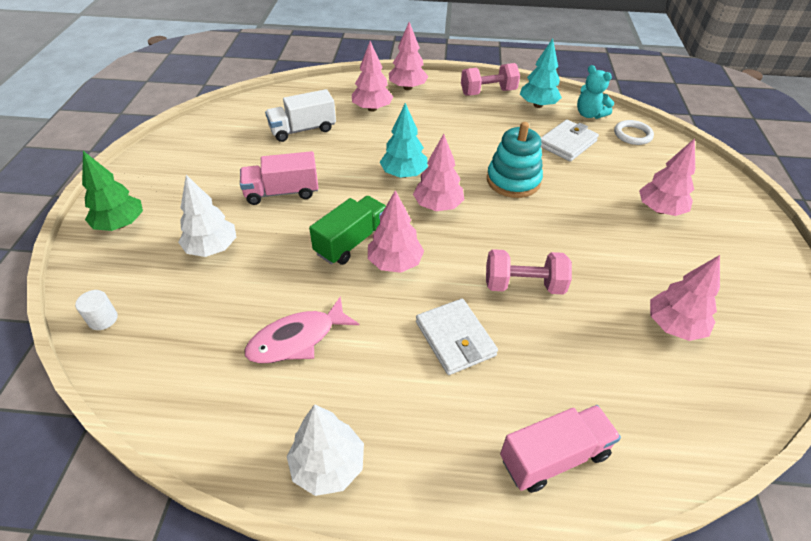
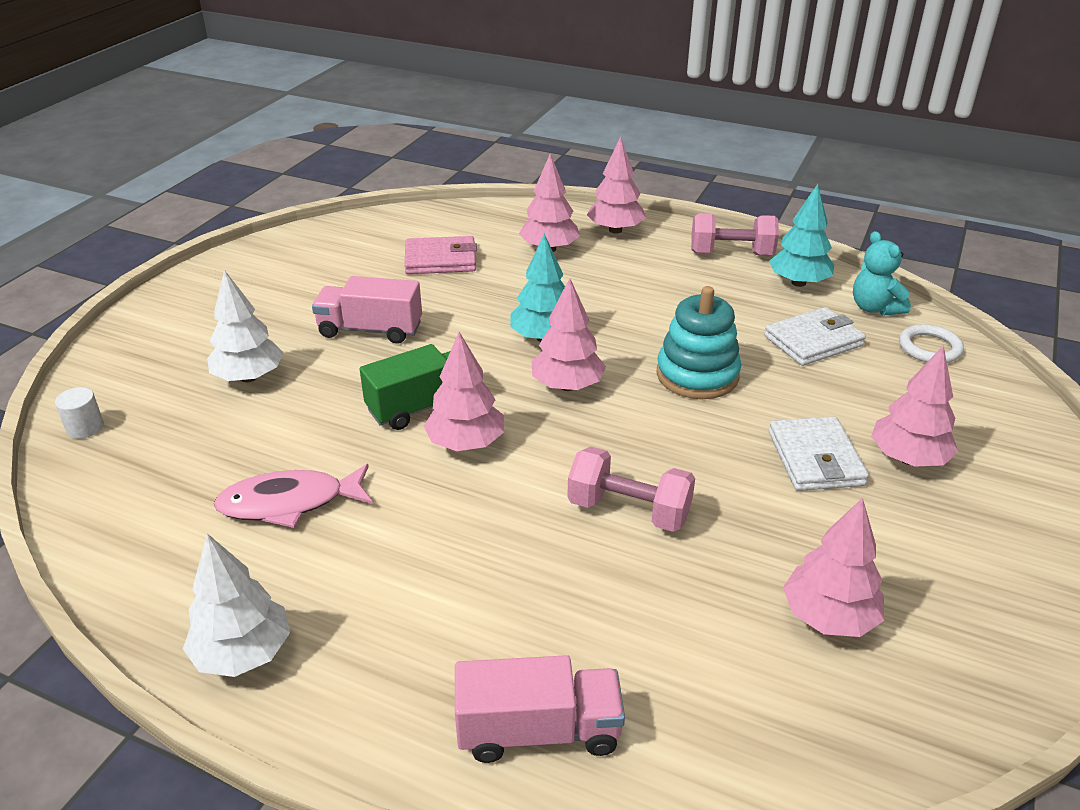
camera: 20 degrees right, 10 degrees down
green tree [82,151,143,231] -> none
white truck [265,89,336,142] -> pink wallet [404,236,477,274]
white wallet [416,299,498,375] -> white wallet moved to [769,416,869,491]

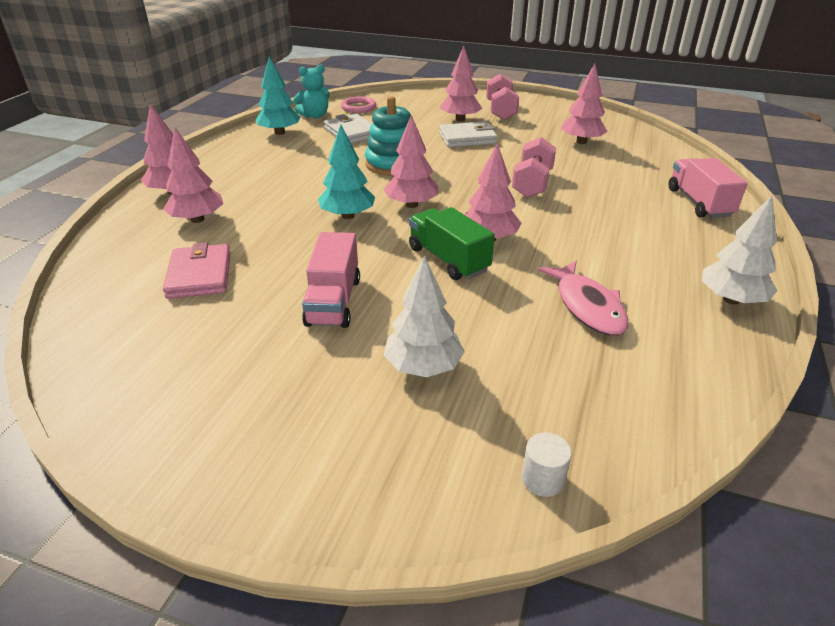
camera: 95 degrees left, 0 degrees up
pink dumbbell [691,213,779,255] -> pink dumbbell moved to [486,74,519,120]
white ring [899,324,964,363] -> pink ring [341,96,376,113]

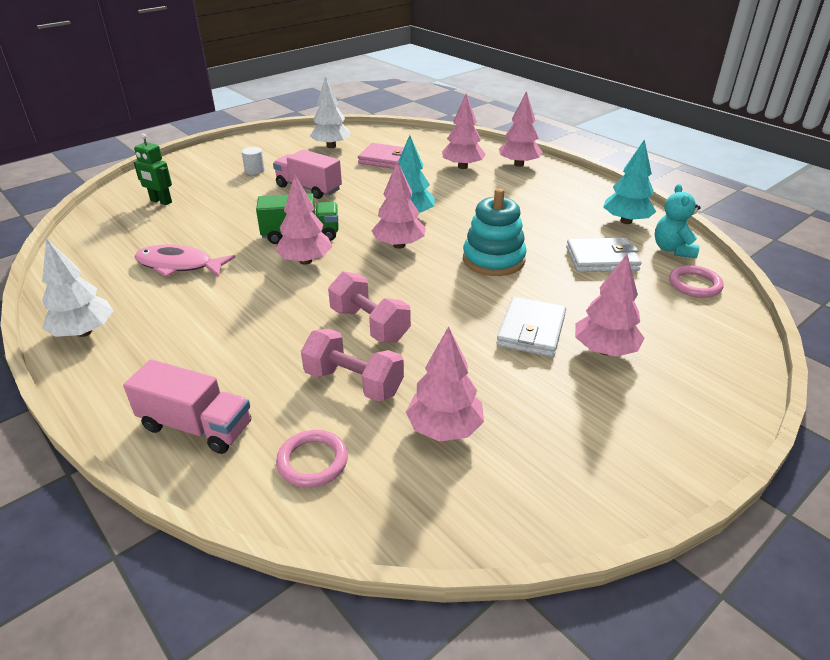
camera: 120 degrees right, 0 degrees up
white tree [384,256,465,377] -> white tree moved to [310,76,351,148]
pink dumbbell [486,74,519,120] -> pink dumbbell moved to [301,329,404,402]
white cylinder [521,433,572,497] -> white cylinder moved to [242,147,265,175]
none -> green robot [134,134,172,205]
none -> pink ring [276,430,348,488]

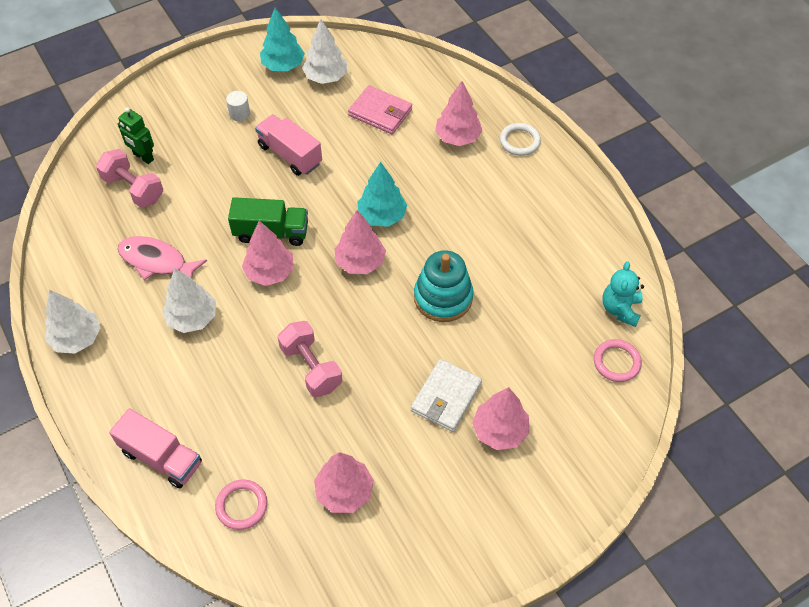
camera: 10 degrees right, 20 degrees up
pink dumbbell [301,329,404,402] -> pink dumbbell moved to [96,149,163,208]
pink tree [499,91,542,167] -> white ring [500,123,541,156]
white wallet [566,238,641,272] -> none
turquoise tree [603,139,656,224] -> turquoise tree moved to [260,8,305,71]
none -> white tree [162,268,216,333]

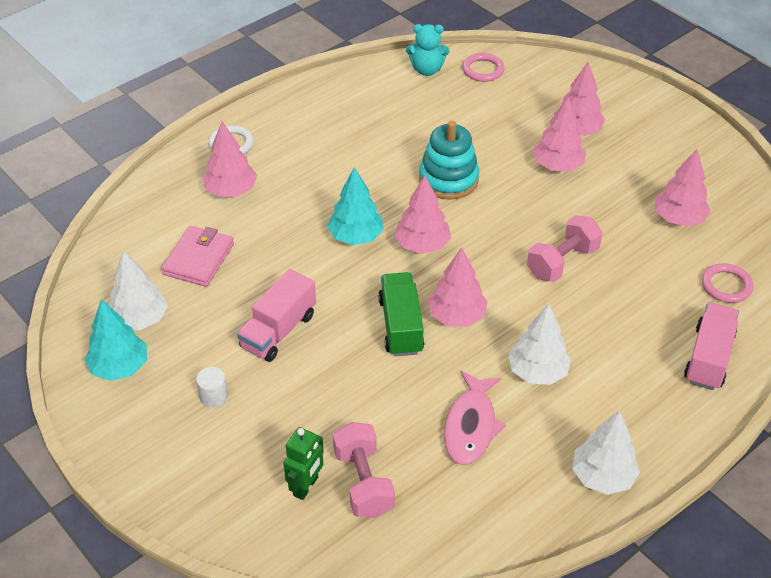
camera: 100 degrees left, 10 degrees down
pink dumbbell [96,149,163,208] -> pink dumbbell turned 45 degrees counterclockwise [333,422,395,518]
white wallet [411,359,482,432] -> pink tree [533,97,586,171]

